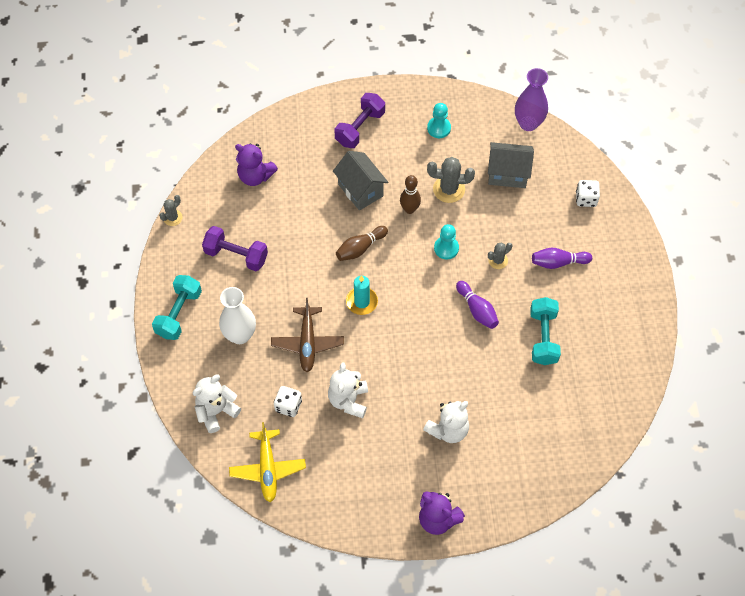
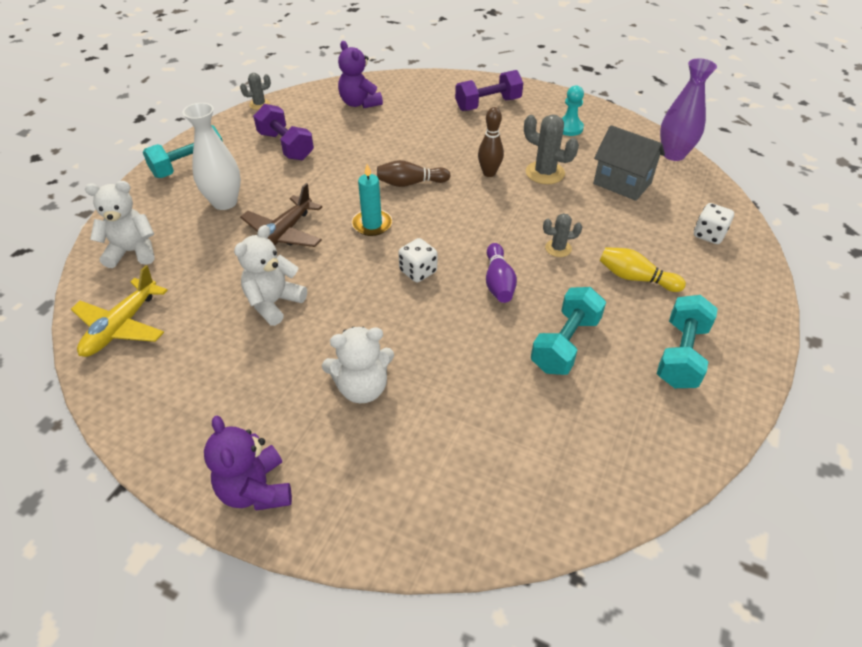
camera: 30 degrees right, 15 degrees down
white dice [274,386,302,417] -> white dice moved to [398,238,437,282]
grey house [333,151,388,211] -> none
turquoise pawn [434,224,459,259] -> none
purple bowling pin [532,248,592,269] -> yellow bowling pin [600,247,686,292]
none -> turquoise dumbbell [657,295,718,388]

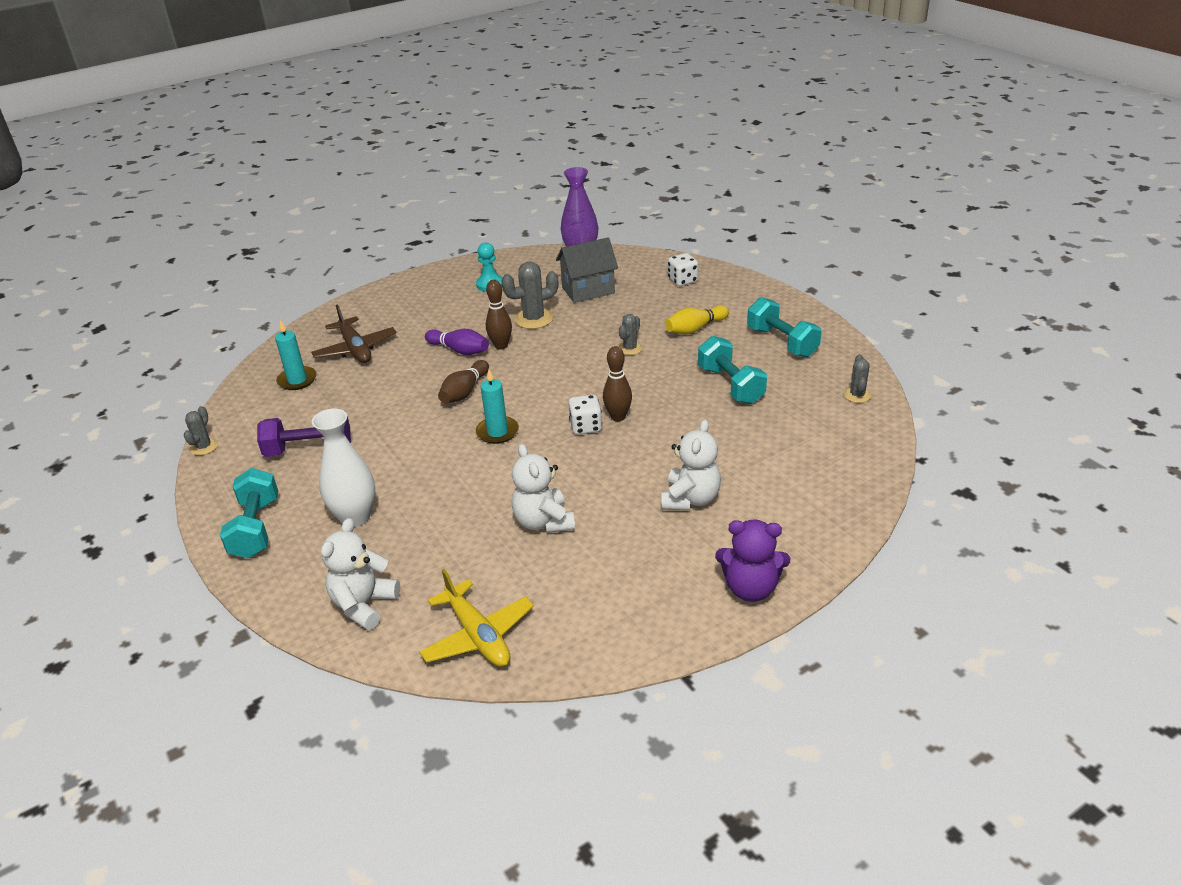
camera: 55 degrees left, 10 degrees down
brown plane [240,183,322,247] -> brown plane moved to [311,304,397,363]
purple teddy bear [338,41,383,108] -> turquoise candle [275,320,317,390]
purple dumbbell [455,70,523,111] -> none
purple bowling pin [486,243,517,303] -> purple bowling pin moved to [425,329,489,355]
none -> brown bowling pin [603,346,632,421]
none -> grey cactus [844,354,871,403]

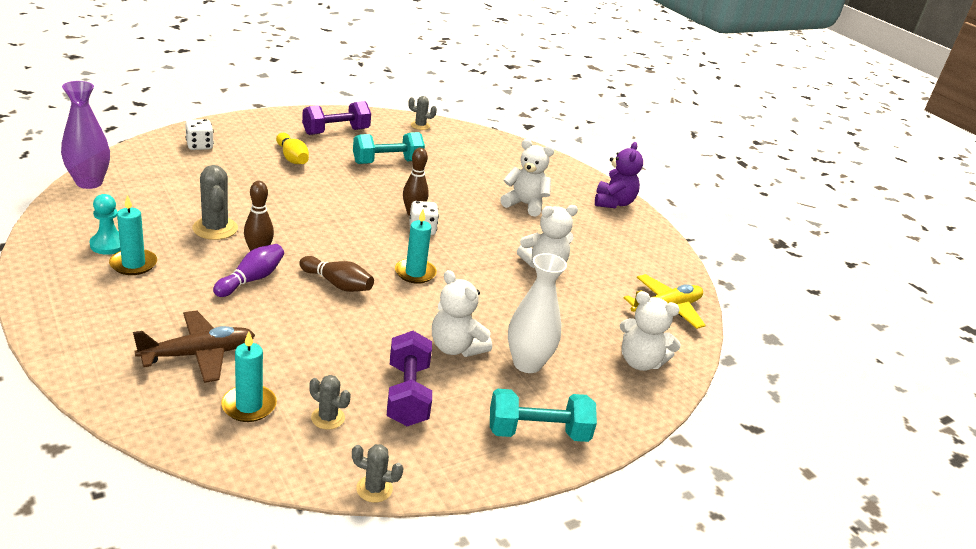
camera: 95 degrees left, 5 degrees down
grey house [556,237,618,303] -> none
grey cactus [618,314,643,355] -> grey cactus moved to [309,375,351,430]
turquoise dumbbell [747,297,822,357] -> purple dumbbell [302,101,371,135]
none -> turquoise candle [109,195,157,275]
none -> white teddy bear [432,270,492,357]

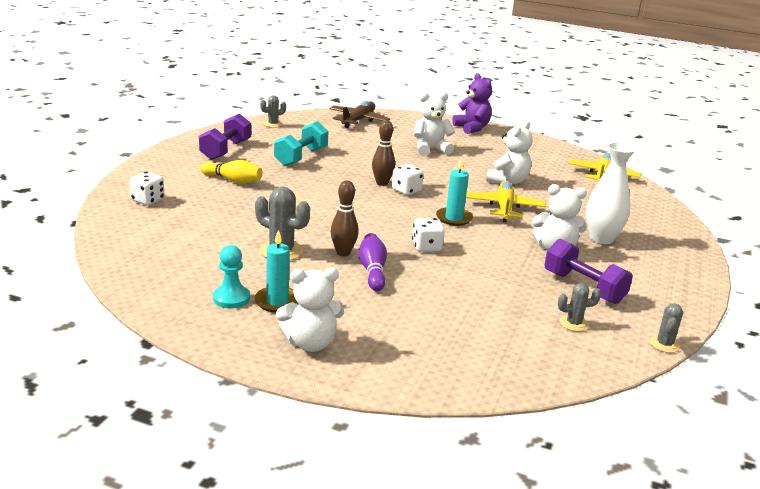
camera: 35 degrees left, 5 degrees down
purple vase [61,81,110,189] -> none
brown plane [133,310,255,383] -> brown plane moved to [329,101,390,128]
turquoise candle [221,331,277,422] -> none
brown bowling pin [299,256,374,292] -> white dice [412,218,445,252]
grey cactus [352,444,404,503] -> grey cactus turned 45 degrees counterclockwise [650,303,683,353]
turquoise dumbbell [490,389,597,442] -> none
white teddy bear [620,291,681,371] -> white teddy bear moved to [276,268,344,352]
none -> yellow plane [466,181,546,222]

